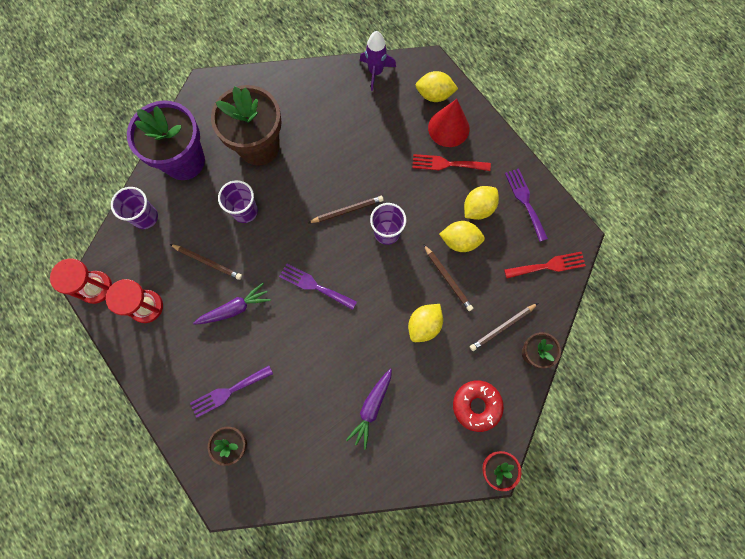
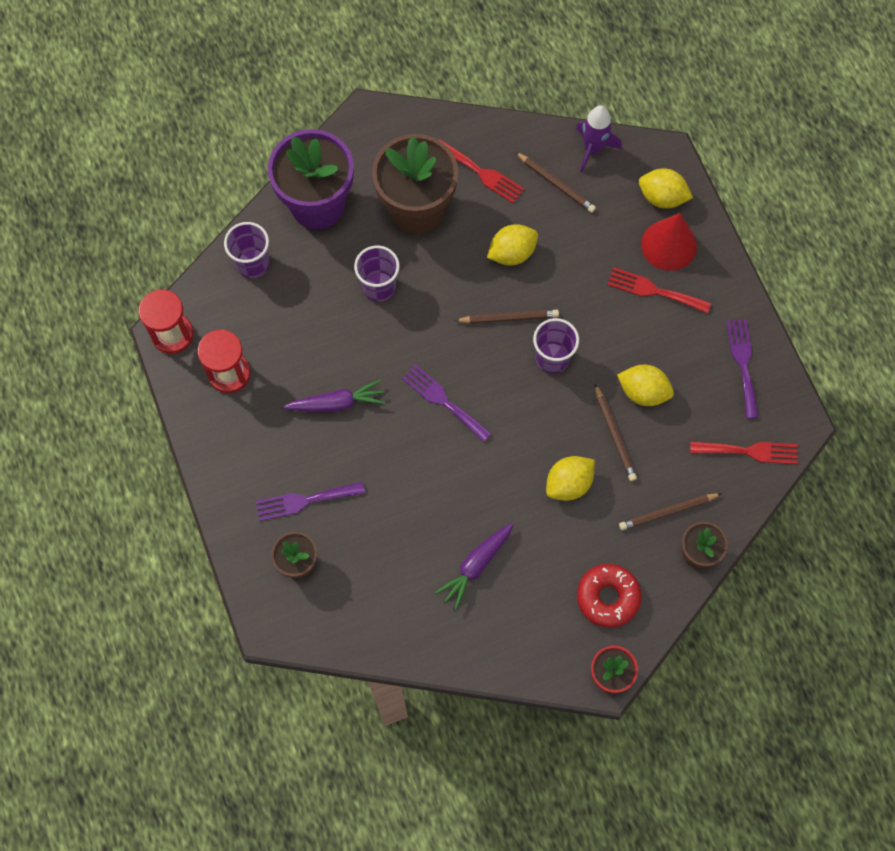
camera: 15 degrees right, 5 degrees down
brown pencil [170,244,242,280] -> brown pencil moved to [515,152,596,213]
yellow lemon [464,186,499,220] -> yellow lemon moved to [487,224,538,266]
none -> red fork [439,139,524,203]

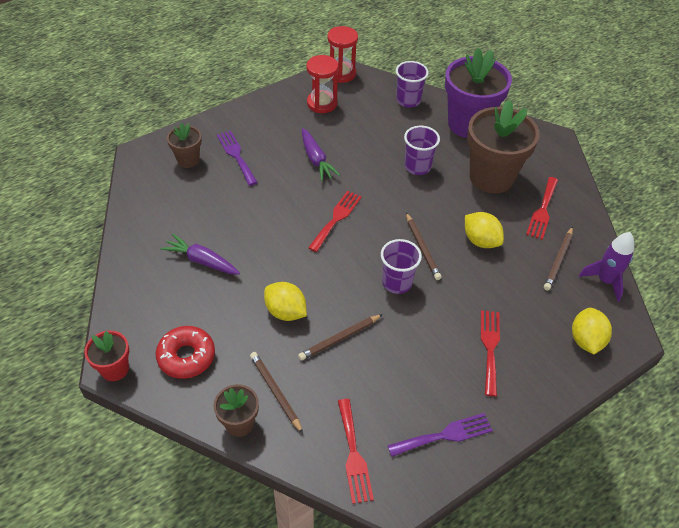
camera: 75 degrees right, 20 degrees down
purple fork [402,364,492,442] -> red fork [308,191,362,252]
yellow lemon [617,365,674,406] -> none
red cone [641,213,697,271] -> none

